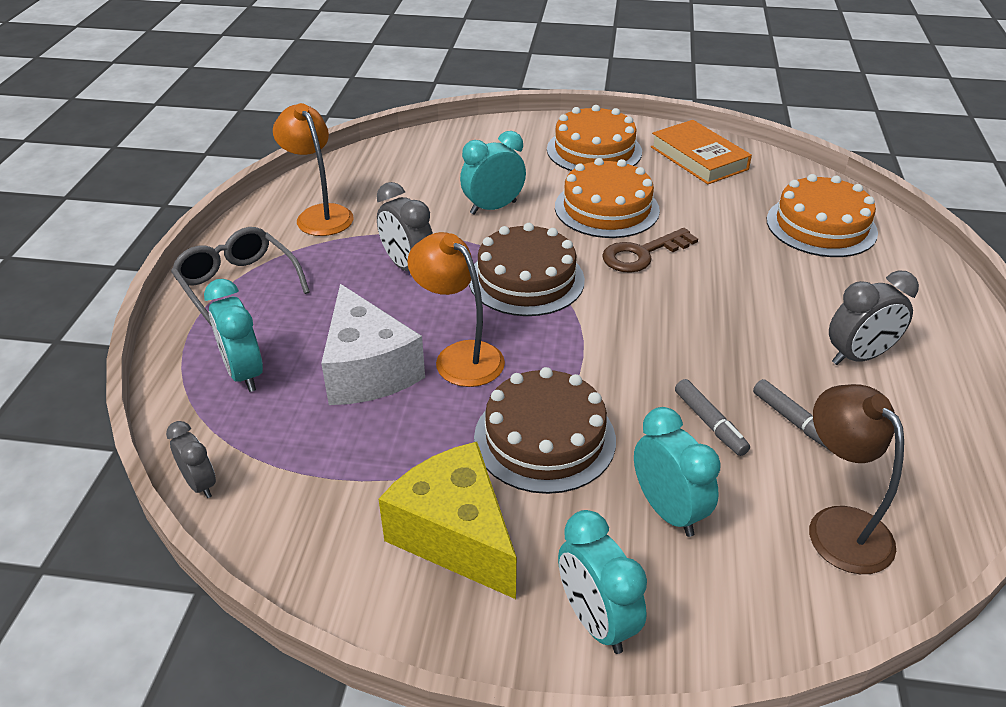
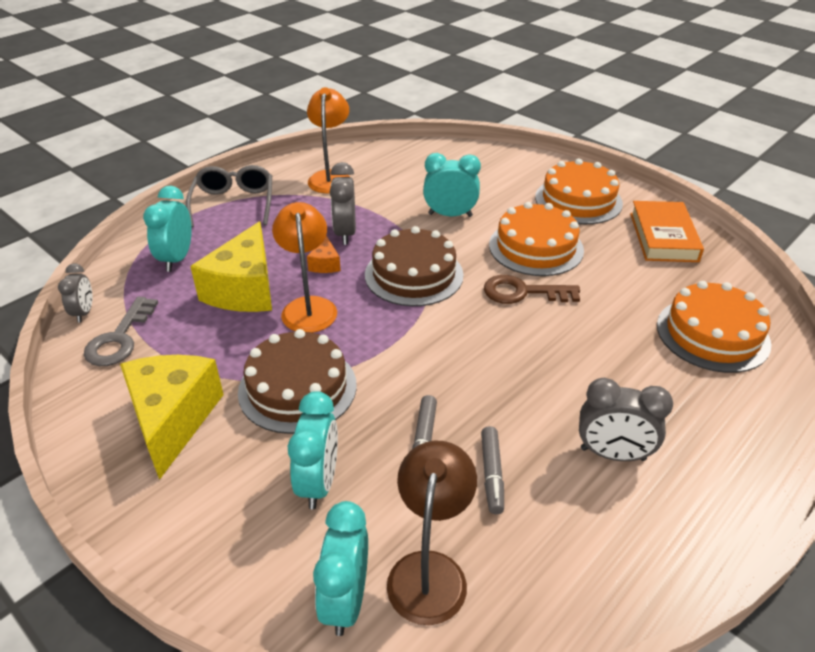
camera: 35 degrees right, 0 degrees up
white cheese [321,284,425,405] -> yellow cheese [190,221,272,312]
turquoise clock [558,510,647,654] -> turquoise clock moved to [313,501,368,636]
none -> grey key [84,296,158,366]
none -> orange cheese [307,236,341,273]

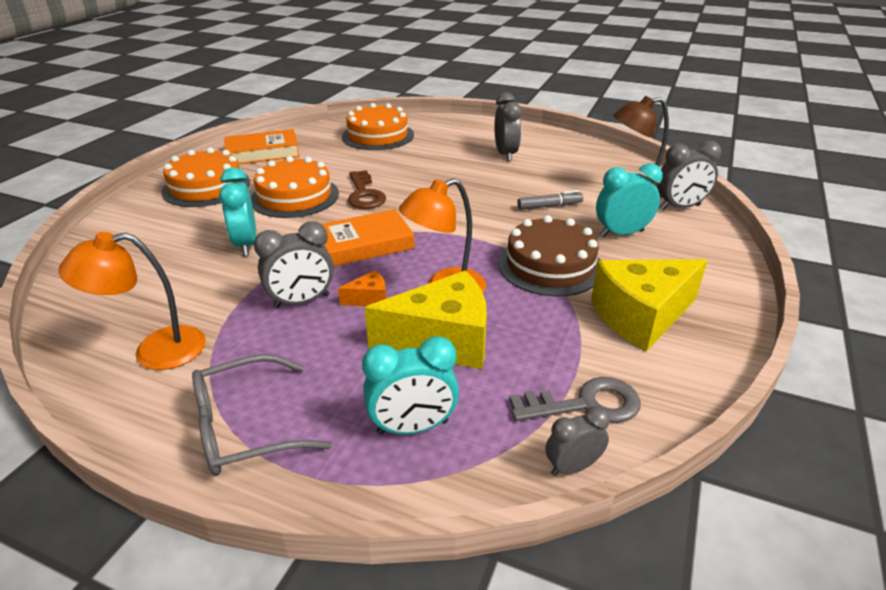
camera: 110 degrees left, 5 degrees down
turquoise clock [313,501,368,636] -> grey clock [657,141,722,210]
brown cake [365,226,463,306] -> orange book [322,209,414,266]
grey marker [481,426,504,514] -> none

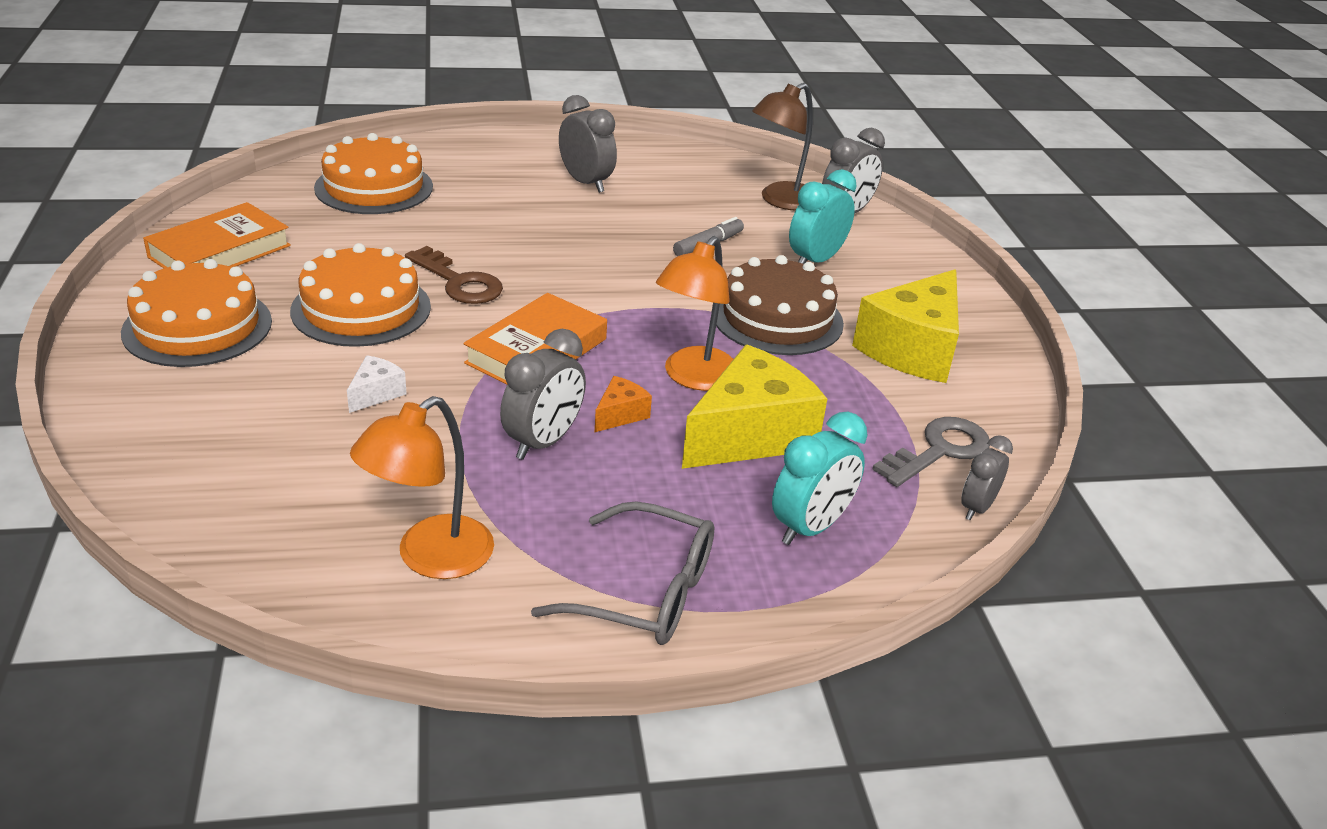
camera: 35 degrees left, 0 degrees up
grey glasses [192,354,332,476] -> grey glasses turned 105 degrees counterclockwise [531,501,714,645]
turquoise clock [219,168,257,256] -> white cheese [347,355,407,413]

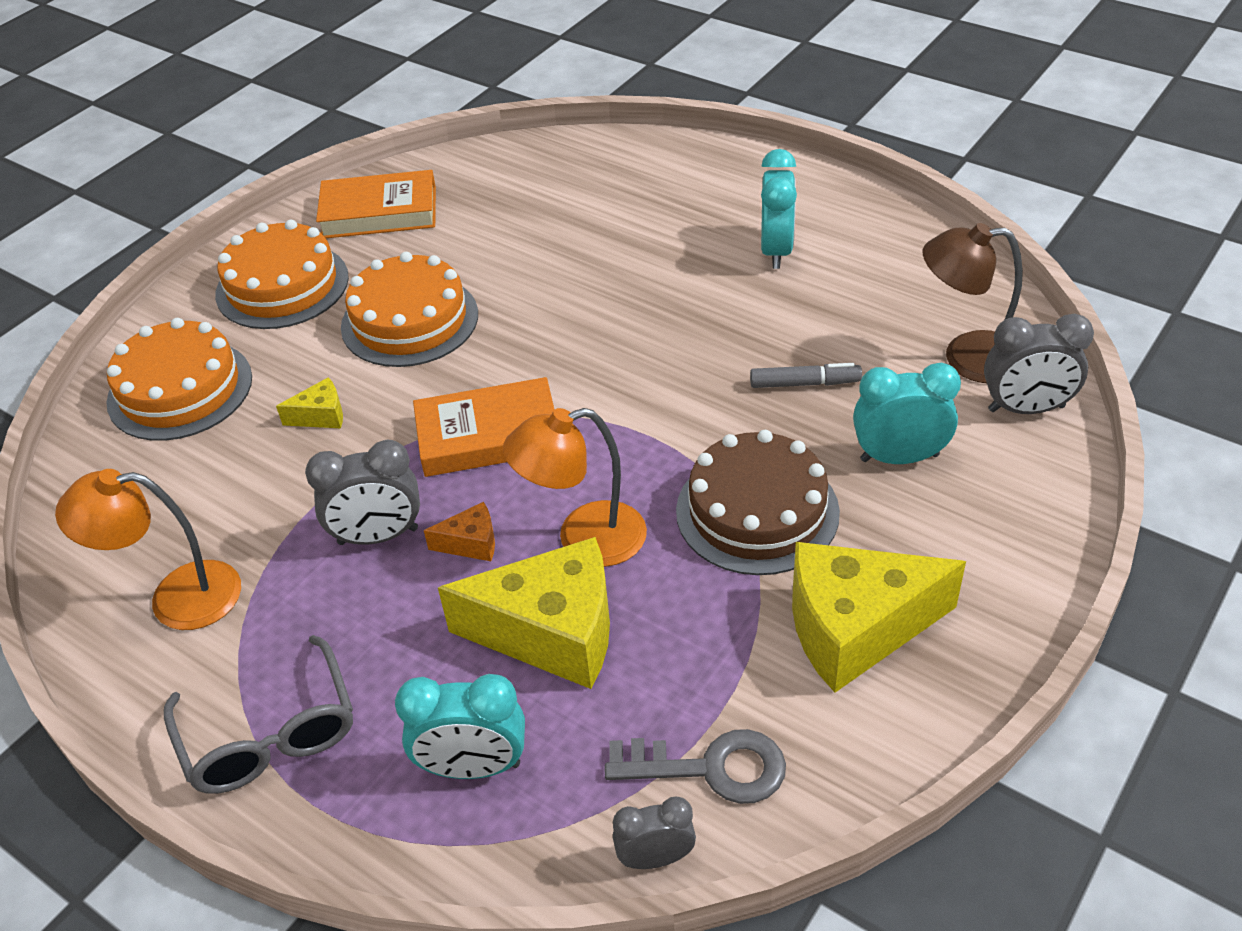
camera: 50 degrees right, 10 degrees up
orange cake [314,133,433,214] -> orange cake moved to [107,318,252,441]
white cheese [347,355,407,413] -> yellow cheese [276,377,343,428]
brown key [405,246,503,304] -> none
grey clock [559,95,617,193] -> turquoise clock [761,149,797,269]

